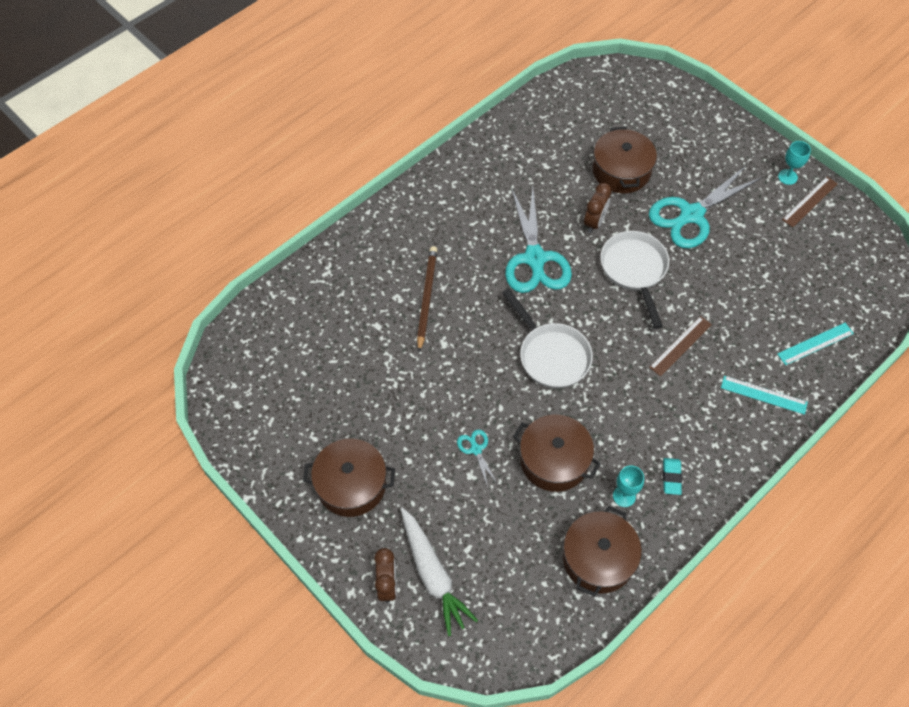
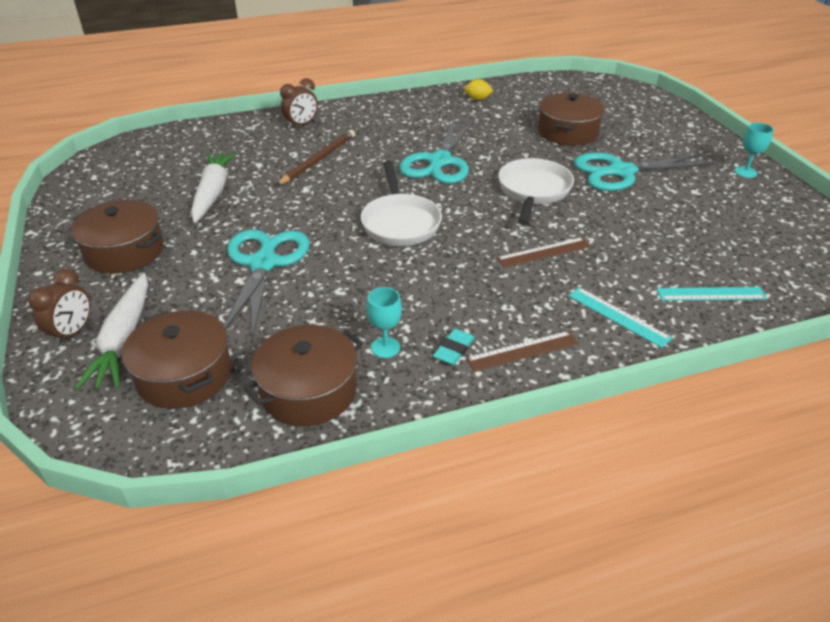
camera: 25 degrees right, 20 degrees down
turquoise scissors [457,430,497,487] -> turquoise scissors [224,229,310,339], size x2.30
brown pot [513,415,601,492] -> brown pot moved to [122,310,232,409]
brown clock [584,183,612,233] -> brown clock moved to [280,78,318,129]
brown ruler [782,177,838,227] -> brown ruler moved to [466,331,579,372]
none -> white carrot [191,152,236,223]
none -> yellow lemon [464,79,493,100]

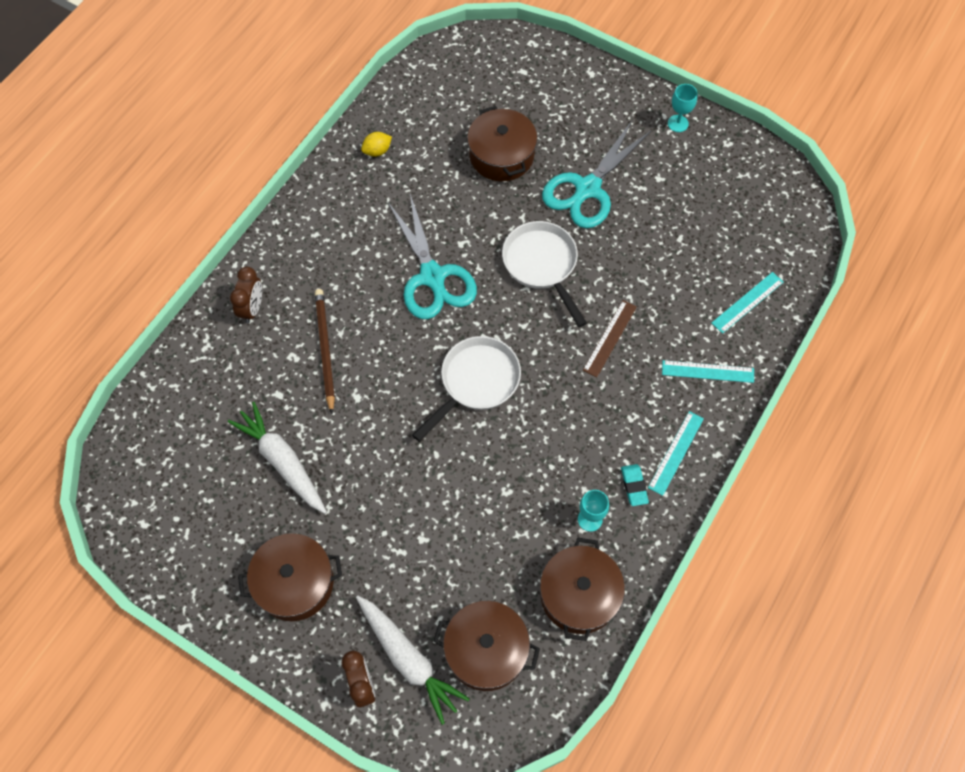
camera: 40 degrees left, 25 degrees up
turquoise scissors [224,229,310,339] -> none
white pan [361,160,442,246] -> white pan turned 90 degrees counterclockwise [412,336,521,442]
brown ruler [466,331,579,372] -> turquoise ruler [648,411,704,496]

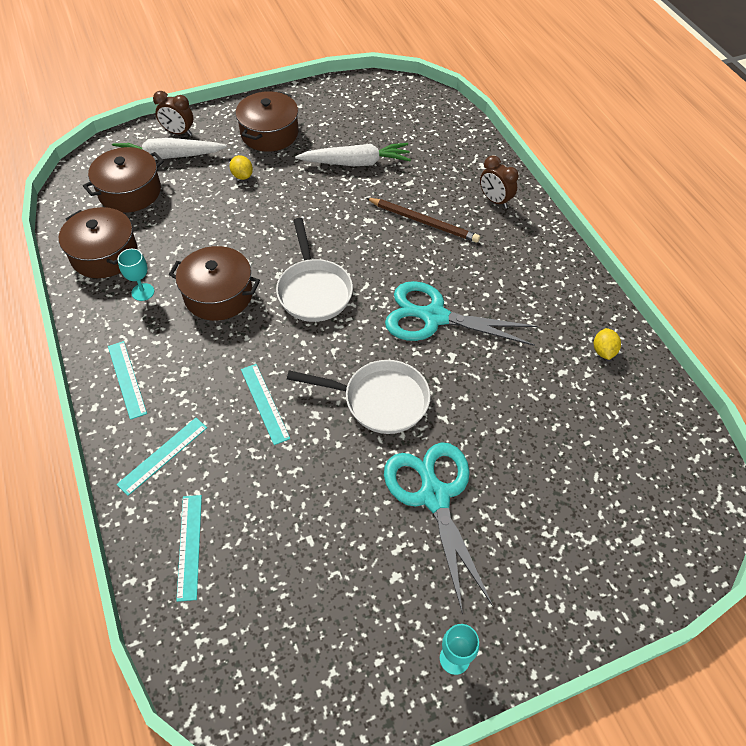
camera: 125 degrees right, 10 degrees down
brown pot [467,106,537,181] -> brown pot moved to [169,246,260,321]
brown ruler [583,300,637,377] -> turquoise ruler [241,364,290,445]
turquoise eraser [621,464,649,506] -> none
none -> yellow lemon [230,155,253,180]

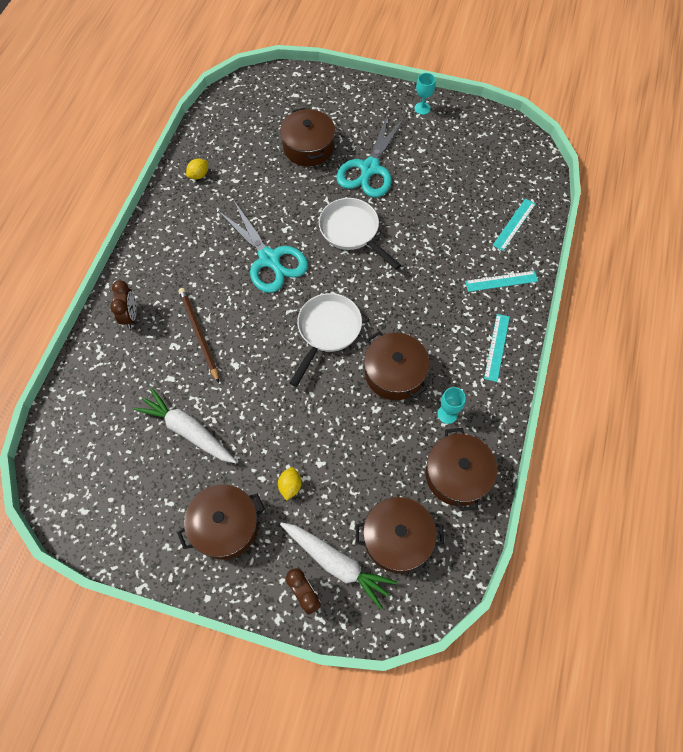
camera: 140 degrees left, 10 degrees up
turquoise ruler [241,364,290,445] -> none
none -> brown pot [280,108,335,166]

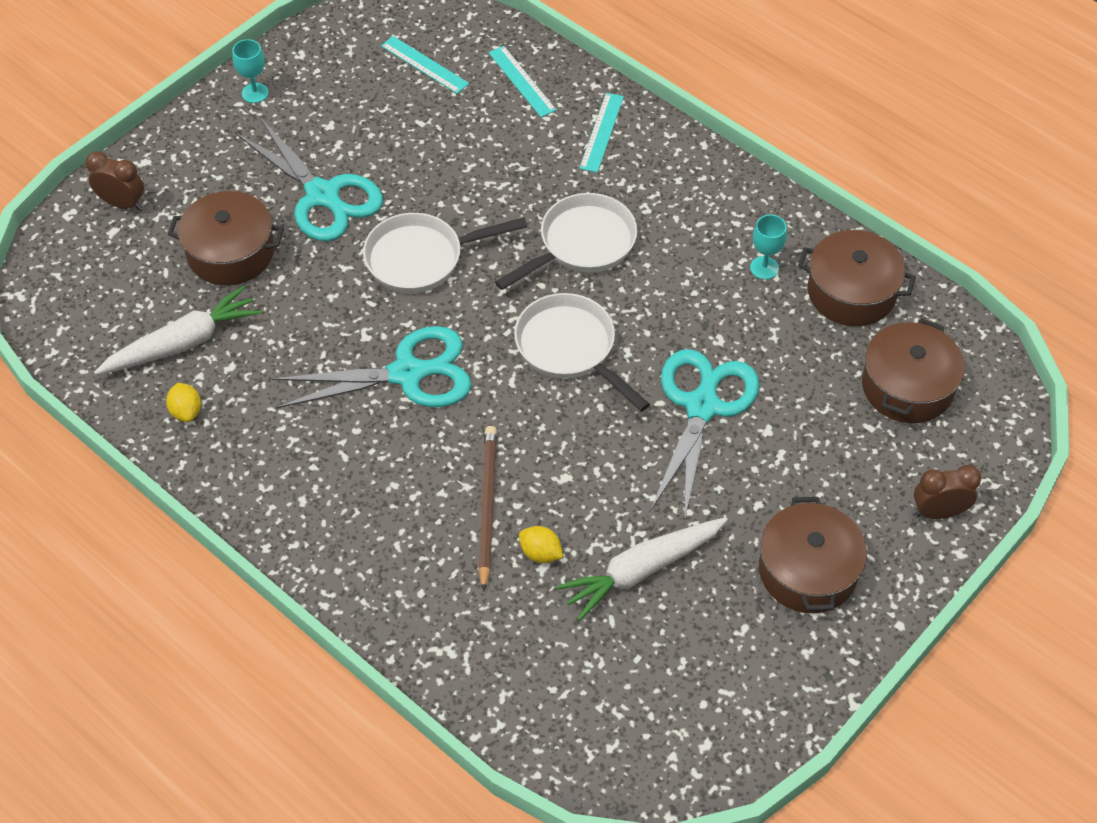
camera: 65 degrees left, 10 degrees down
brown clock [110,280,137,329] -> brown clock moved to [86,151,144,210]
brown pencil [178,288,219,383] -> brown pencil turned 90 degrees clockwise [478,426,497,592]
yellow lemon [278,467,302,501] -> yellow lemon moved to [519,526,563,563]
white carrot [280,522,397,609] -> white carrot moved to [94,286,262,375]
brown pot [364,331,430,400] -> none
turquoise ruler [484,314,510,382] -> turquoise ruler moved to [381,36,469,94]
none -> white pan [495,193,637,290]
none -> turquoise scissors [651,349,759,521]

